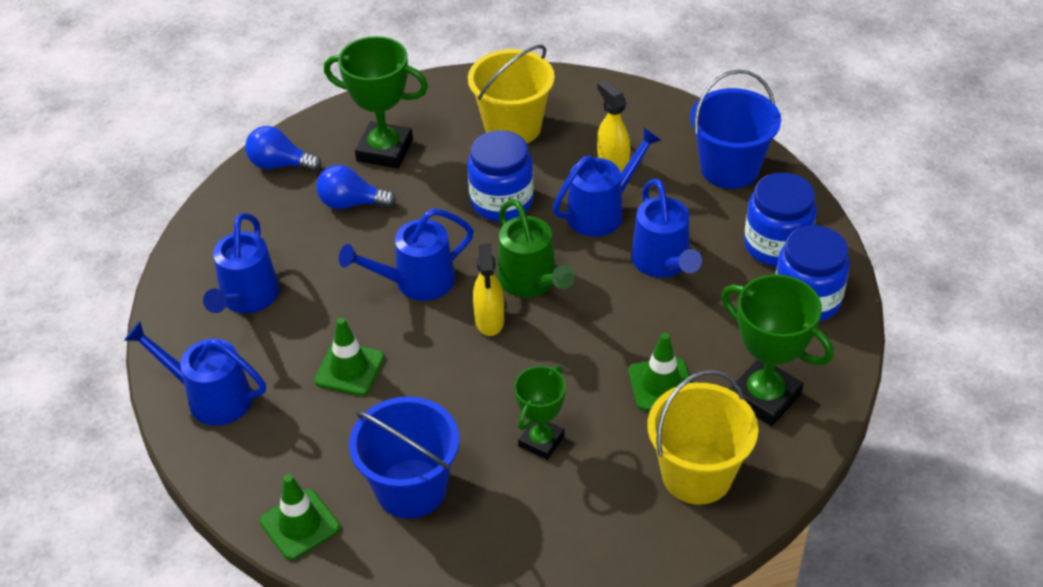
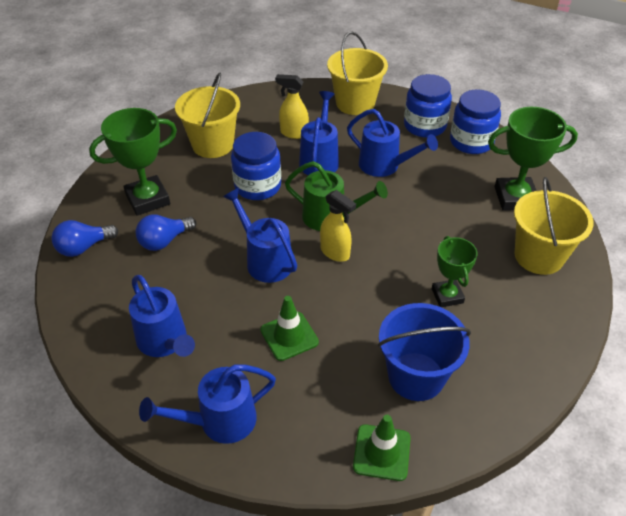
camera: 45 degrees left, 0 degrees up
blue watering can [339,209,474,301] -> blue watering can turned 120 degrees clockwise [223,188,297,283]
green traffic cone [628,333,691,411] -> none
blue bucket [690,69,781,189] -> yellow bucket [327,32,388,115]

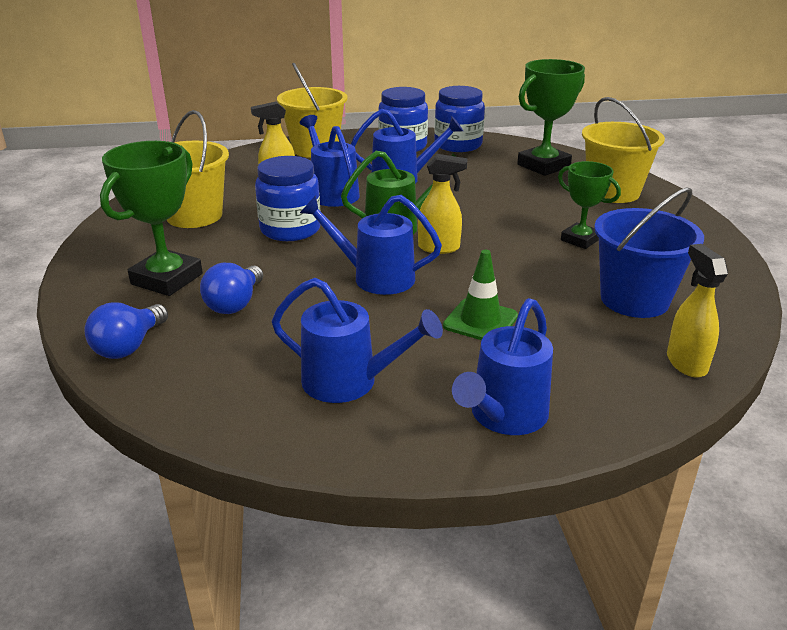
camera: 35 degrees left, 15 degrees down
green traffic cone [353,415,411,481] -> yellow spray bottle [667,244,728,378]

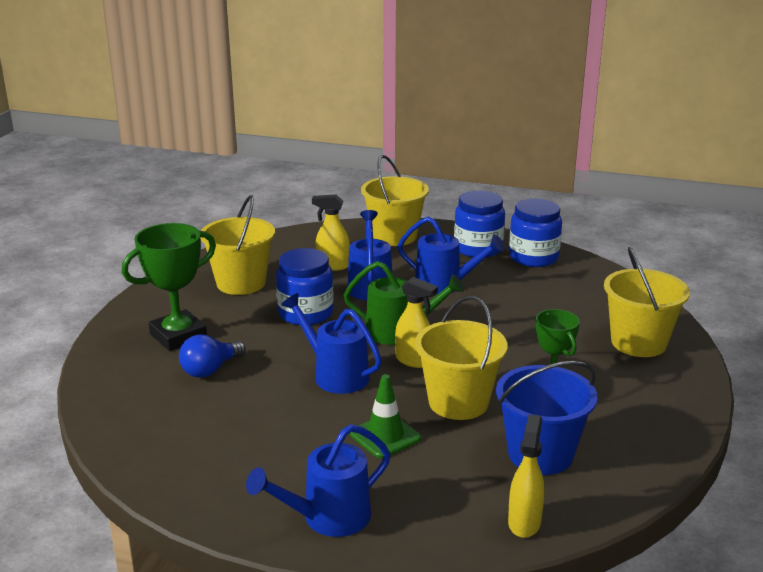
camera: 25 degrees right, 5 degrees down
blue light bulb [84,302,168,359] -> none
blue watering can [272,278,443,403] -> none
green trophy [517,59,585,176] -> none
none -> yellow bucket [415,296,508,420]

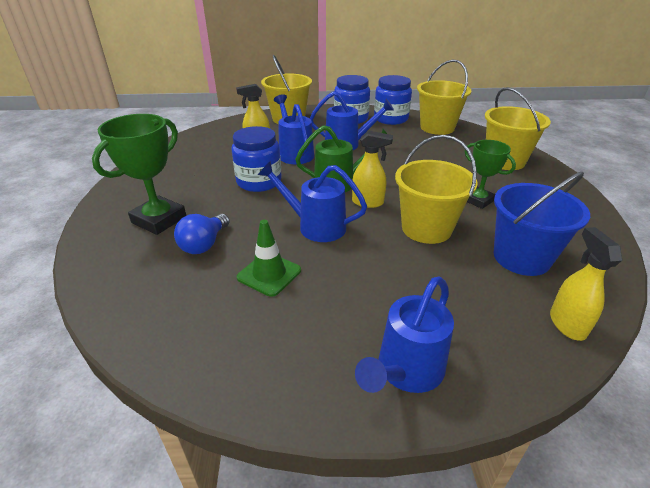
camera: 20 degrees left, 10 degrees up
yellow bucket [201,195,275,295] -> yellow bucket moved to [417,60,471,135]
green traffic cone [350,374,421,458] -> green traffic cone moved to [237,220,301,297]

